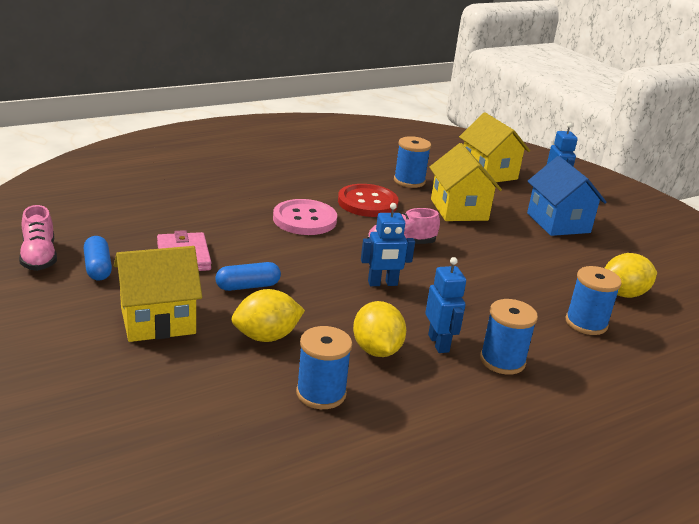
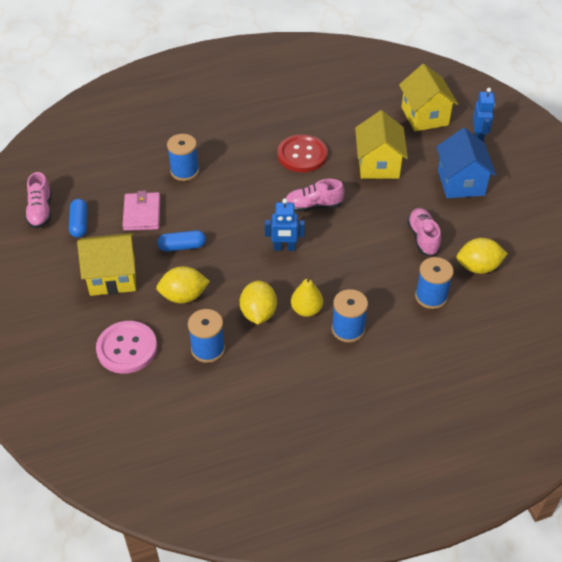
camera: 15 degrees right, 20 degrees up
pink button [273,199,337,235] -> pink button moved to [96,321,157,374]
blue spool [394,136,431,188] -> blue spool moved to [167,134,199,181]
blue robot [425,257,466,353] -> yellow pear [291,273,323,317]
none -> pink shoe [407,208,441,256]

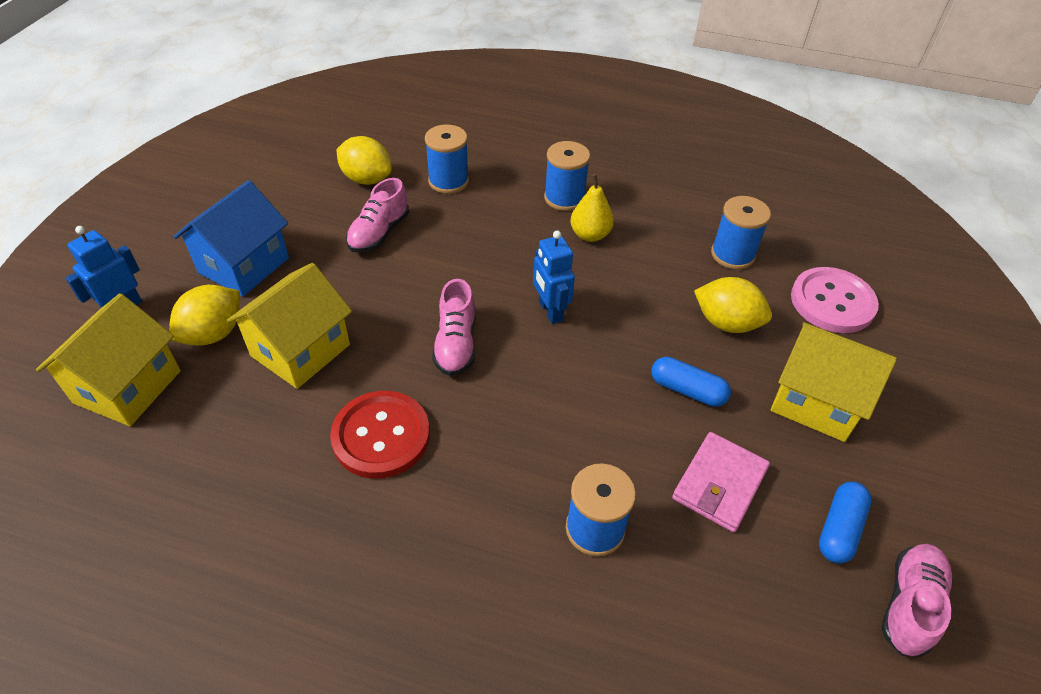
camera: 145 degrees left, 0 degrees up
yellow lemon [240,280,277,324] -> yellow lemon moved to [169,285,240,346]
blue robot [265,198,305,251] -> blue robot turned 150 degrees counterclockwise [533,230,575,324]
pink shoe [286,179,345,212] -> pink shoe turned 60 degrees clockwise [432,279,476,376]

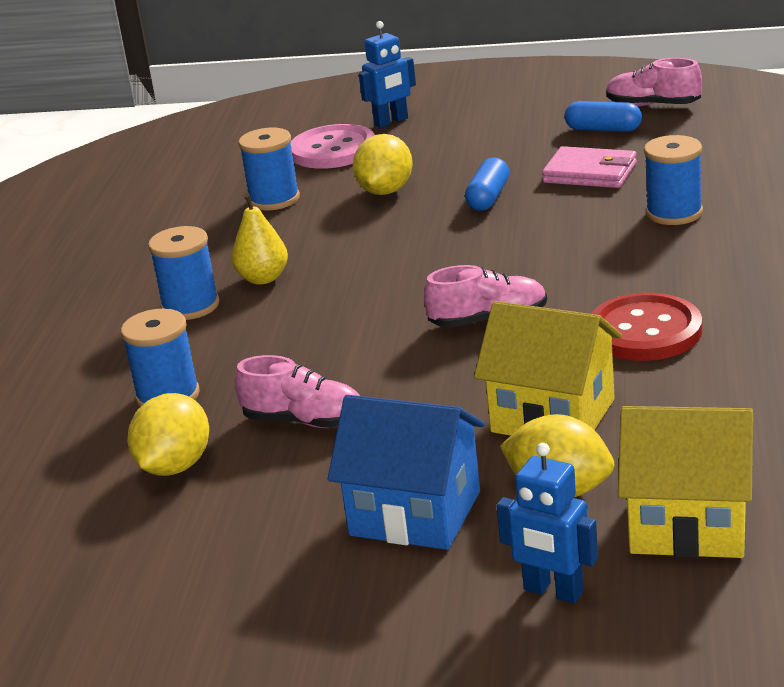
camera: 95 degrees left, 20 degrees down
blue robot [533,230,575,324] -> blue robot moved to [359,21,416,128]
yellow house [771,322,897,442] -> none

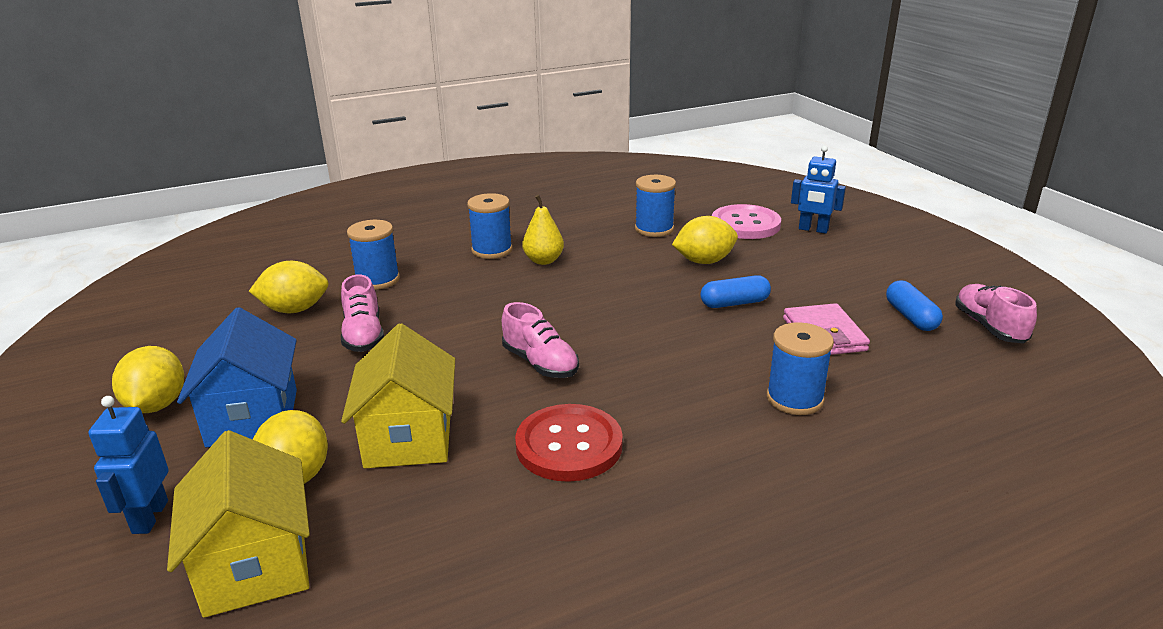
camera: 55 degrees right, 0 degrees up
none -> yellow lemon [112,346,184,413]

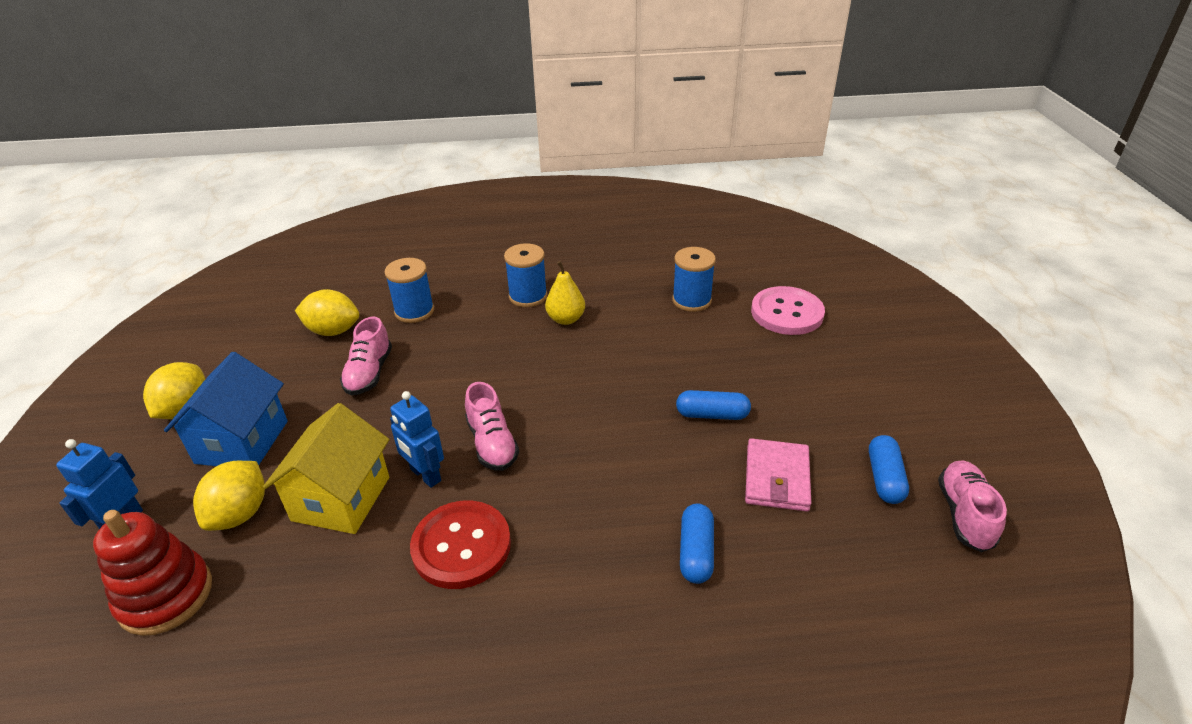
camera: 20 degrees right, 10 degrees up
yellow house [167,430,310,618] -> red stacking toy [93,510,212,636]
yellow lemon [672,216,738,264] -> none
blue spool [767,322,834,415] -> blue capsule [680,503,714,584]
blue robot [791,146,846,234] -> blue robot moved to [390,391,444,488]

